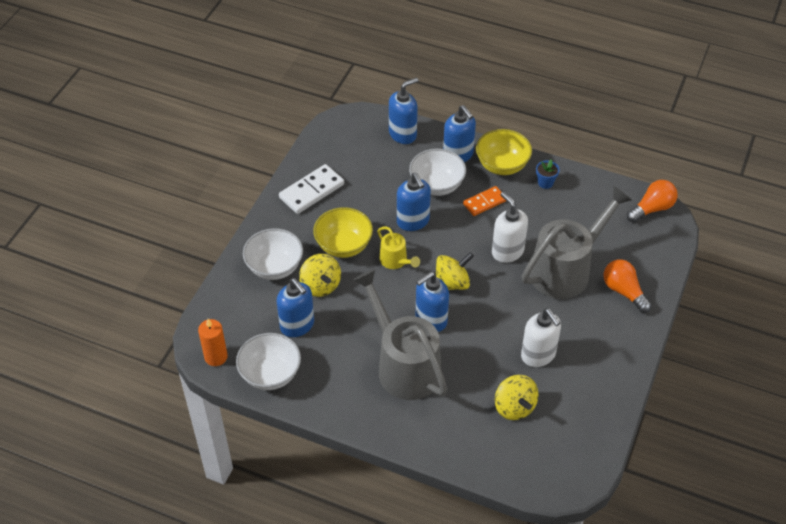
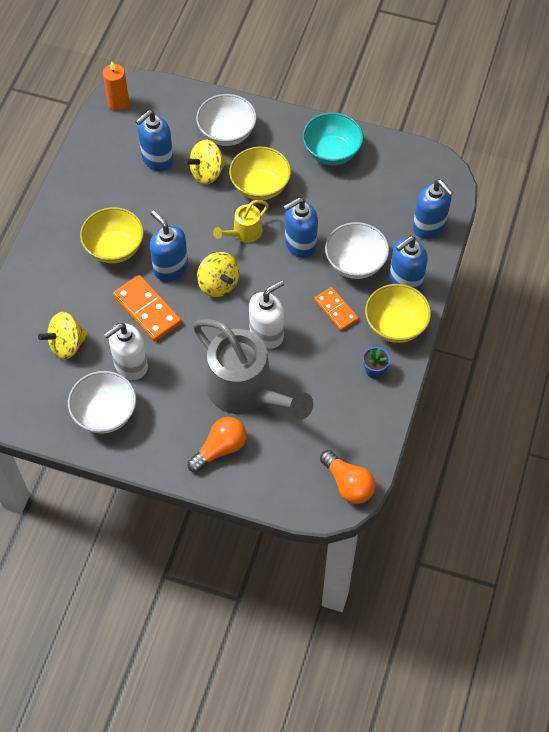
camera: 85 degrees right, 10 degrees up
white bowl [236,333,301,390] -> white bowl moved to [68,371,136,434]
white domino [279,164,344,214] -> turquoise bowl [302,112,363,165]
grey watering can [353,269,447,400] -> yellow bowl [80,207,144,264]
none -> orange domino [113,275,181,341]

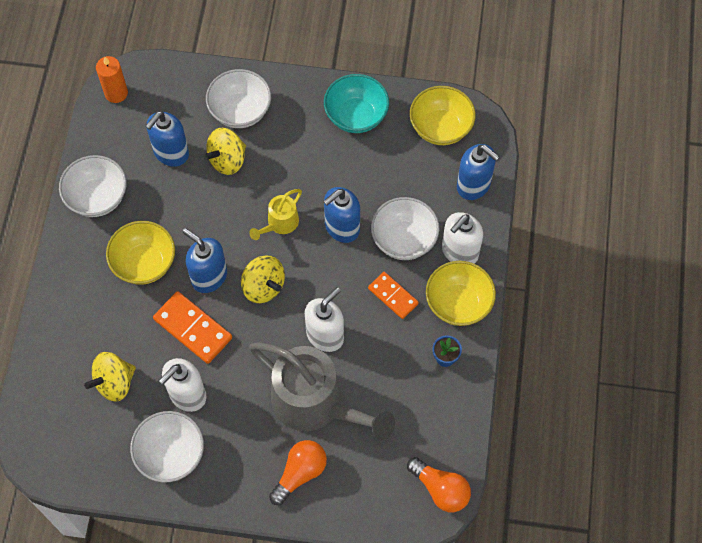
camera: 10 degrees left, 5 degrees up
yellow bowl [229,147,291,201] -> yellow bowl moved to [410,86,476,145]
blue soap dispenser [389,236,428,291] -> white soap dispenser [442,212,483,264]
none -> white bowl [59,155,127,217]

